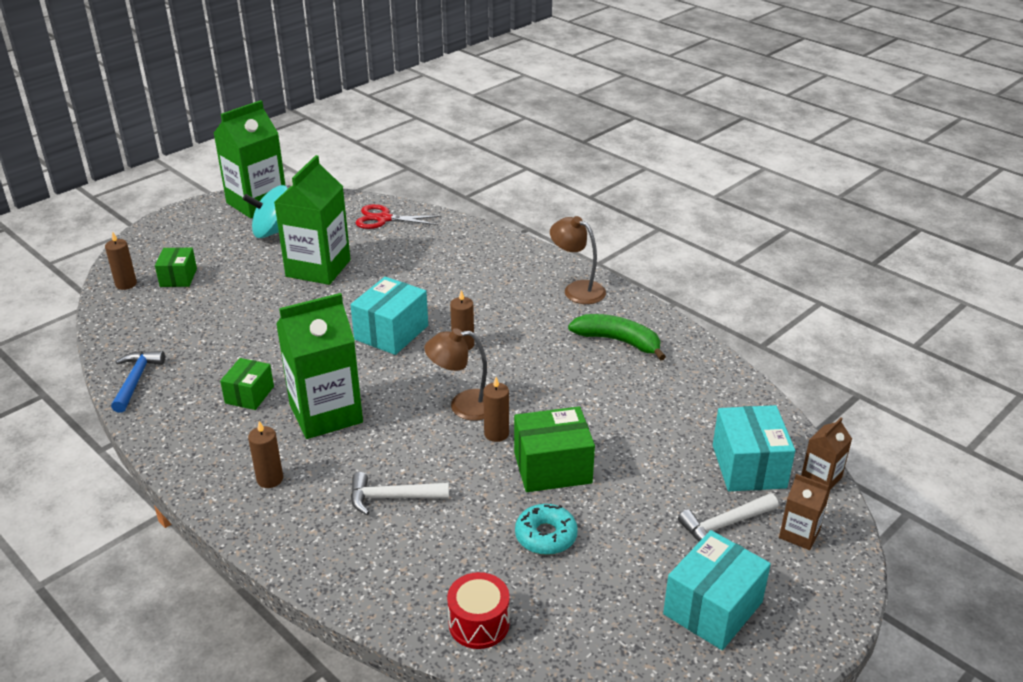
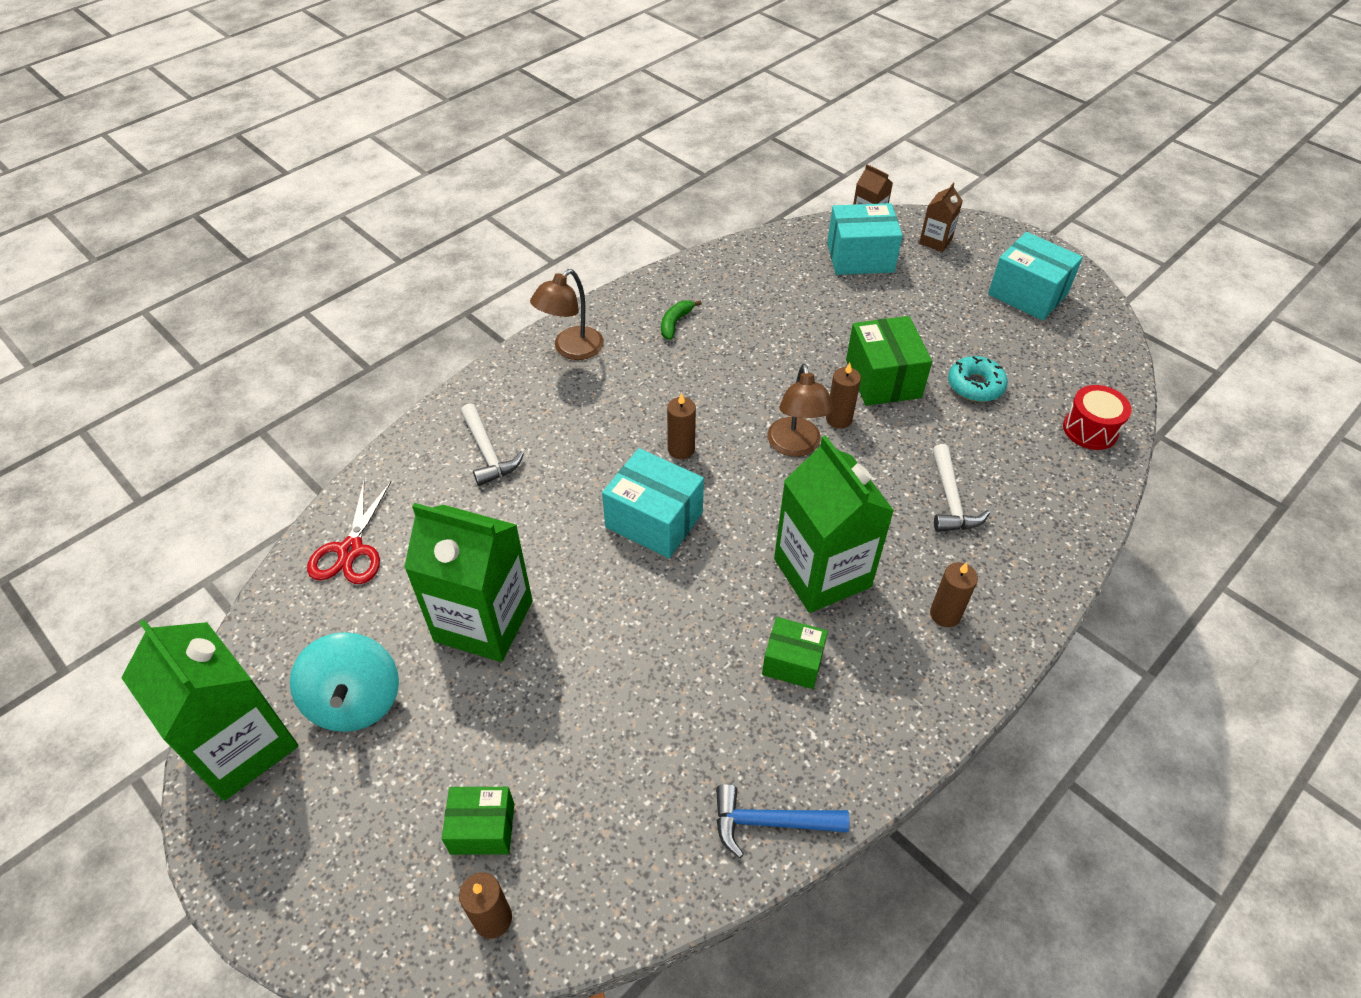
camera: 90 degrees left, 15 degrees up
green banana [568,314,666,361] -> green banana [661,300,702,340], size x0.56
white hammer [678,493,778,542] -> white hammer moved to [461,403,524,486]

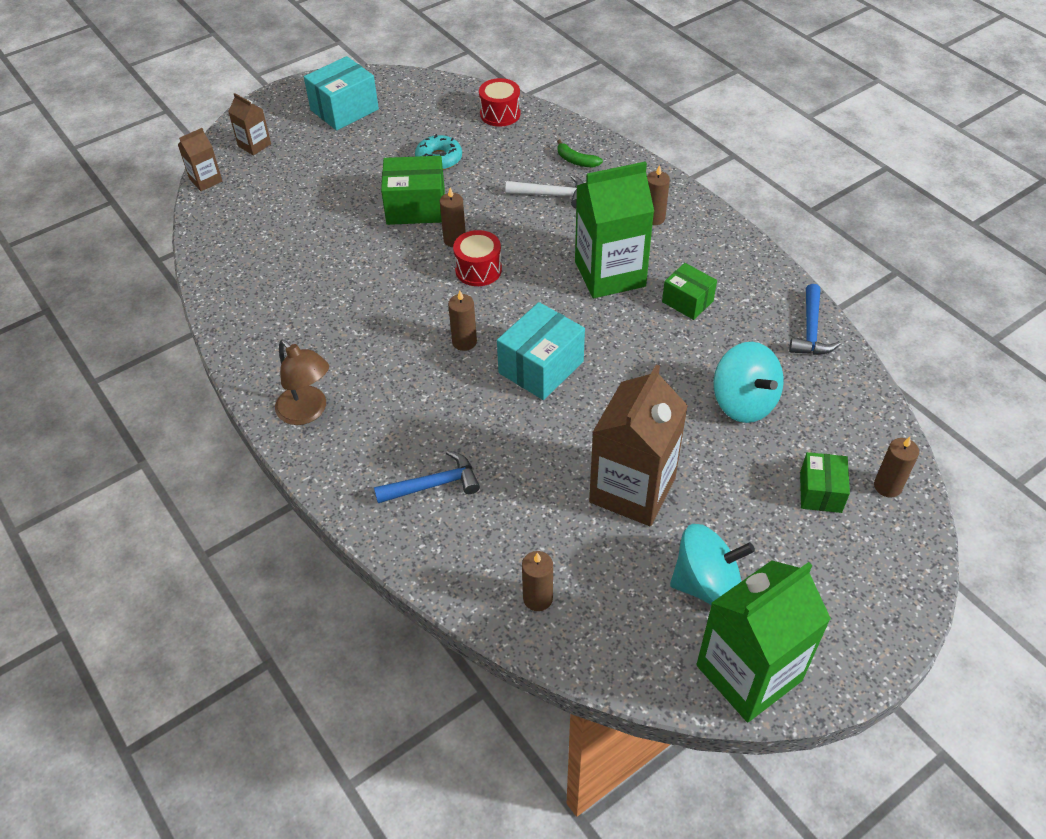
camera: 80 degrees left, 0 degrees up
red scissors [307,481,391,584] -> brown candle [522,551,553,611]
green carton [404,503,533,662] -> brown carton [589,365,688,526]
white hammer [461,403,524,486] -> blue hammer [374,451,480,503]
green banana [661,300,702,340] -> green banana moved to [557,139,603,167]
green box [762,617,828,689] -> green box turned 75 degrees counterclockwise [662,263,717,320]
brown lamp [768,364,834,457] -> red drum [453,230,502,286]
turquoise box [827,203,903,275] -> none
none -> turquoise spinning top [713,342,784,423]

